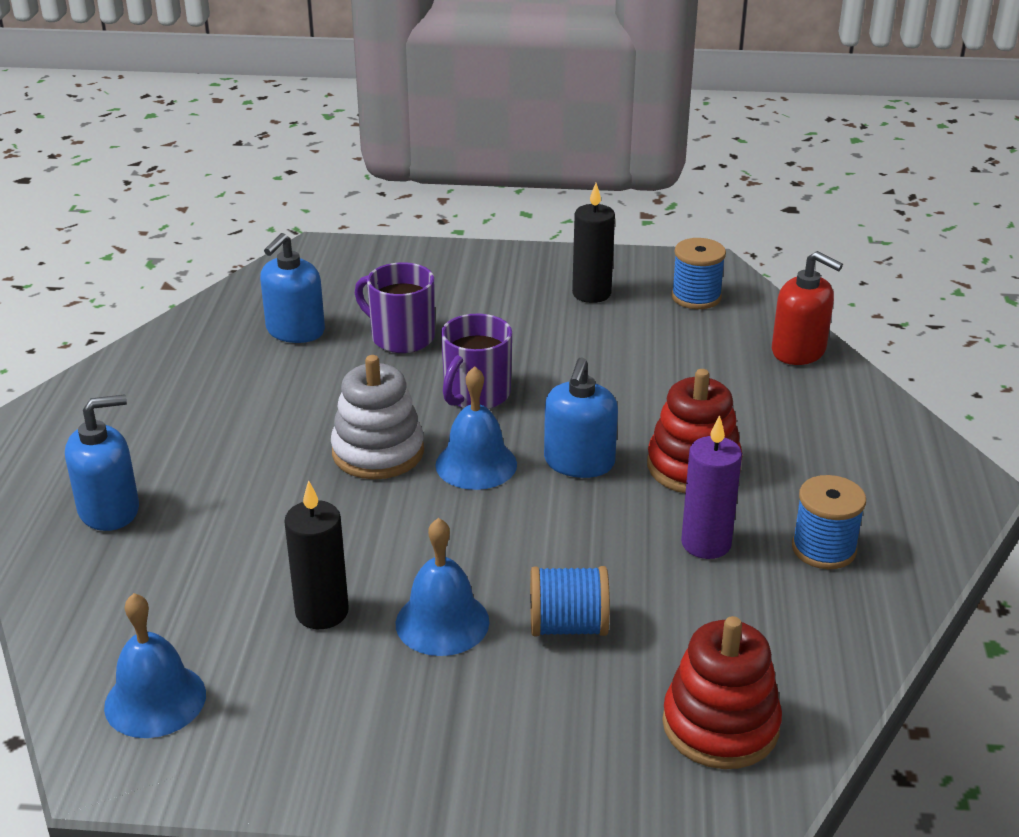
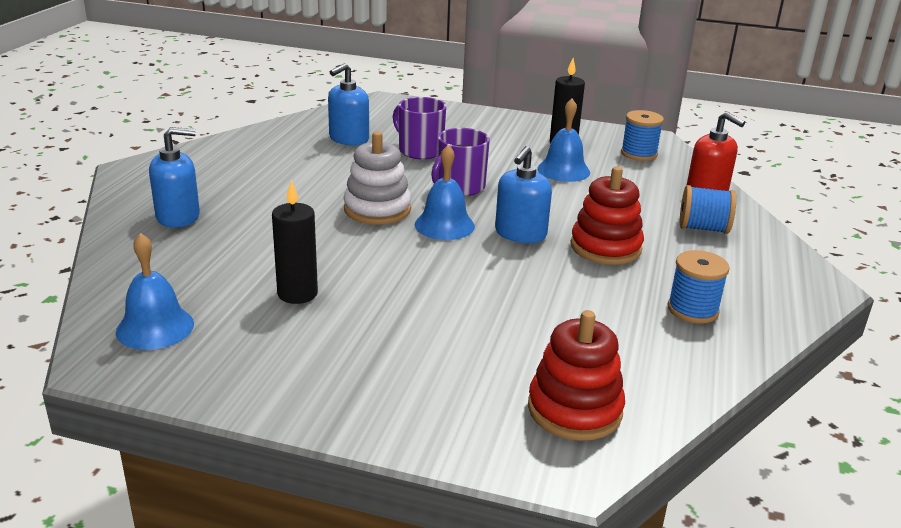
camera: 10 degrees right, 5 degrees down
blue bell [396,518,489,656] -> blue bell moved to [537,99,590,182]
blue spool [530,566,610,636] -> blue spool moved to [680,185,736,234]
purple candle [681,415,742,559] -> none

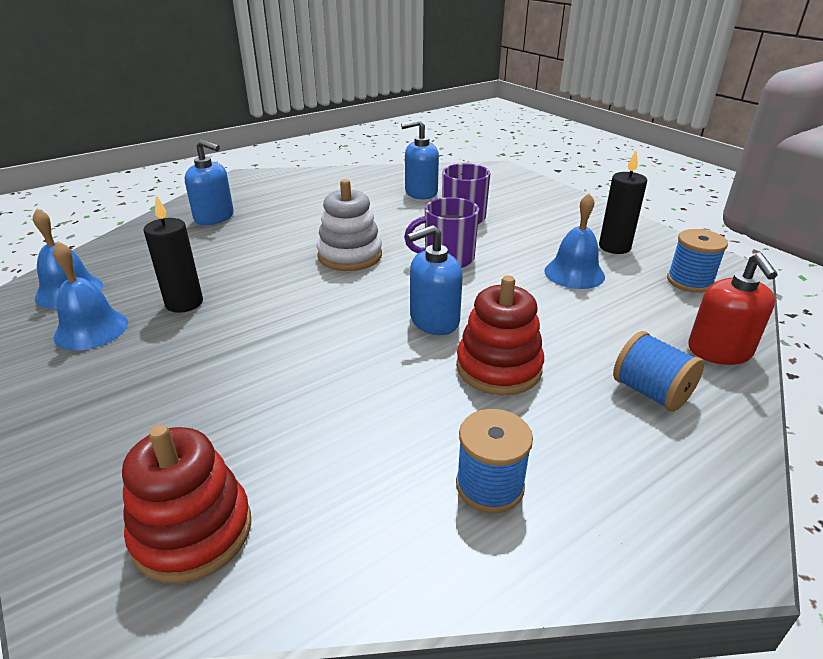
camera: 40 degrees right, 5 degrees up
blue bell [415,145,475,240] -> blue bell moved to [53,241,128,350]

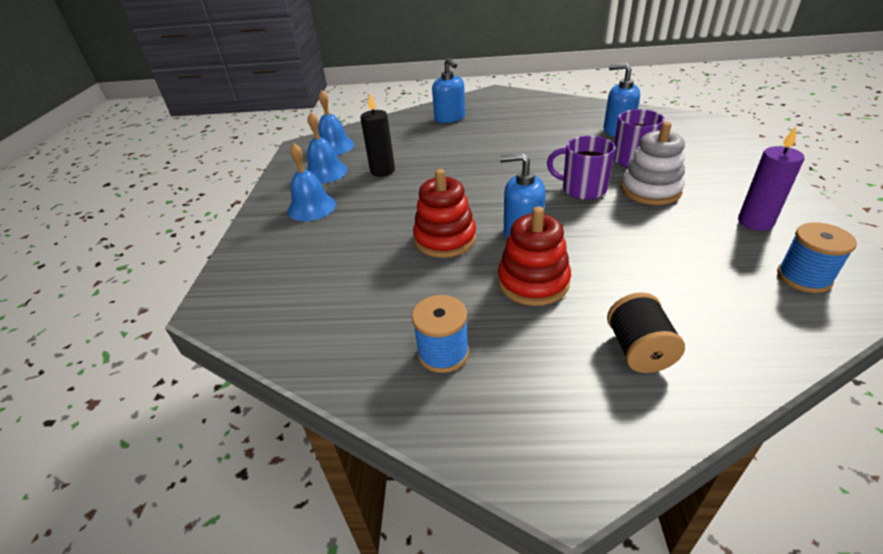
camera: 40 degrees right, 5 degrees up
red stacking toy [122,425,251,583] -> red stacking toy moved to [413,169,476,258]
white stacking toy [317,179,382,271] -> white stacking toy moved to [621,122,685,205]
blue bell [544,193,605,289] -> blue bell moved to [288,143,336,221]
black candle [599,151,647,254] -> purple candle [738,126,804,231]
blue spool [613,331,704,412] -> black spool [607,292,685,373]
red soap dispenser [688,253,778,365] -> none

